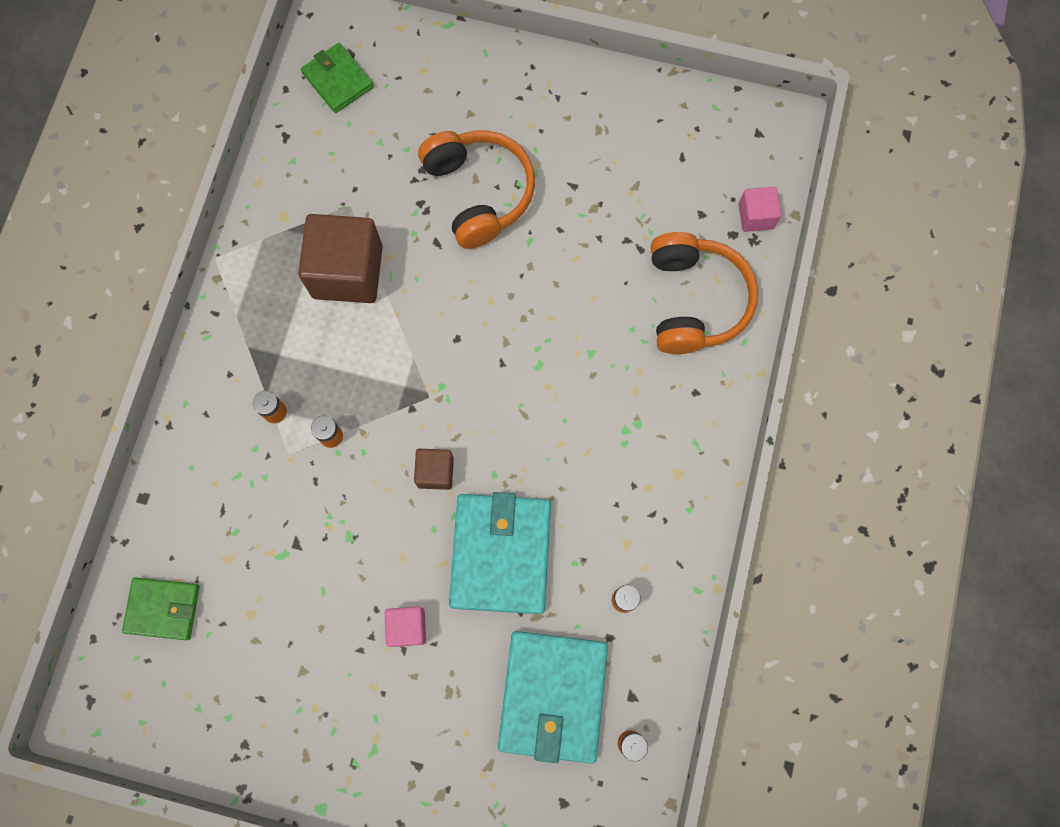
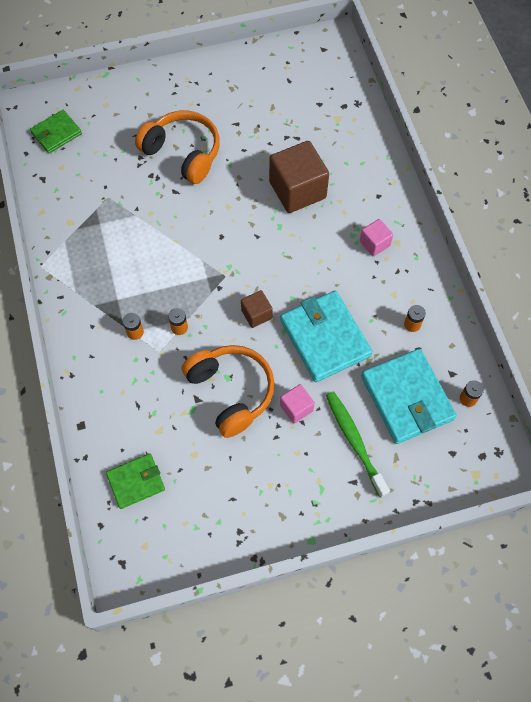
camera: 30 degrees left, 10 degrees down
brown cube [298,214,383,303] -> brown cube moved to [269,141,329,213]
green wallet [301,43,374,113] -> green wallet turned 60 degrees counterclockwise [30,110,82,154]
orange headphones [651,232,758,354] -> orange headphones moved to [182,345,275,438]
pink cube [738,187,781,232] -> pink cube moved to [360,219,393,256]
none -> green toothbrush [326,391,390,498]

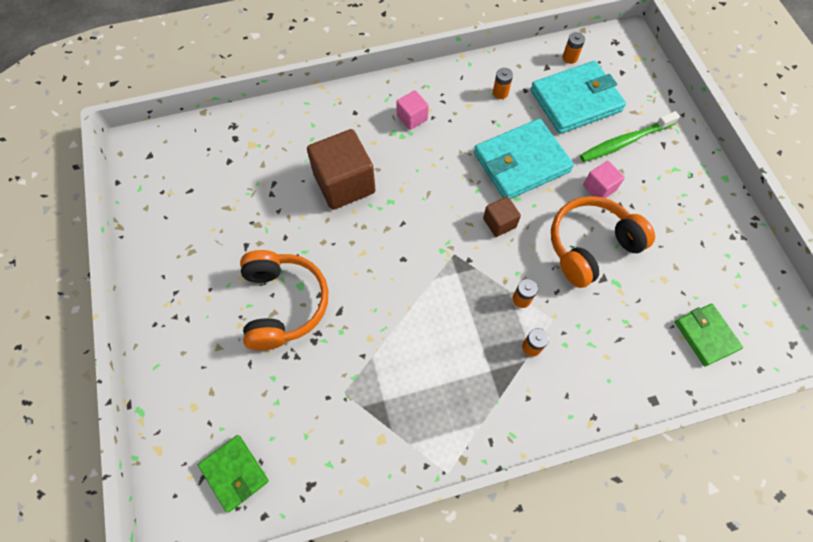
camera: 90 degrees left, 0 degrees up
orange headphones [135,110,220,184] -> orange headphones turned 135 degrees clockwise [240,250,328,350]

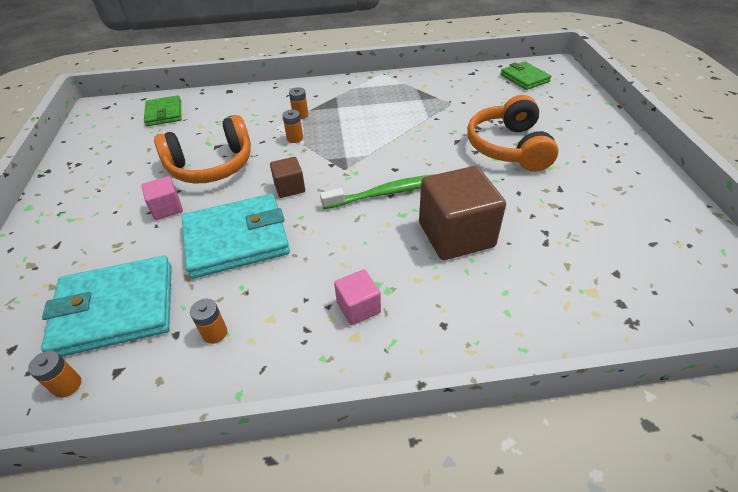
camera: 170 degrees left, 20 degrees down
green toothbrush [580,111,680,162] -> green toothbrush moved to [320,174,436,209]

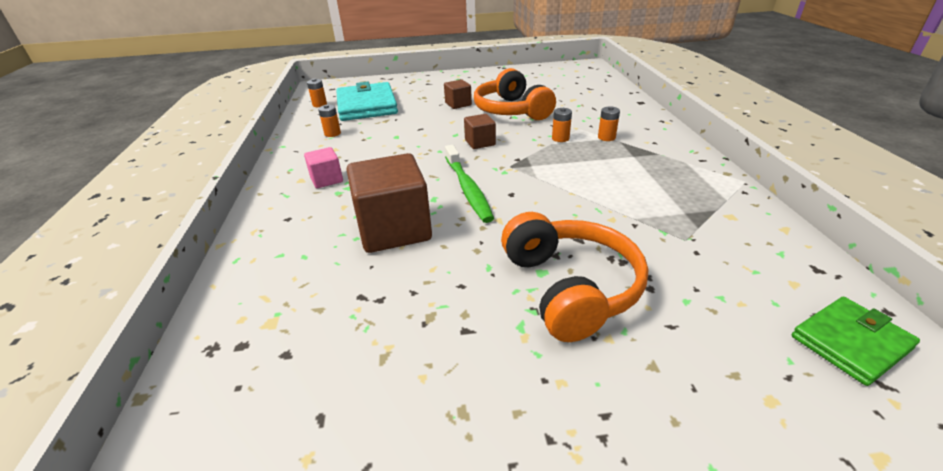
camera: 90 degrees right, 10 degrees down
pink cube [141,176,183,220] -> brown cube [444,79,472,109]
green wallet [144,95,181,126] -> none
turquoise wallet [182,194,290,279] -> none
orange headphones [467,95,559,172] -> orange headphones turned 75 degrees clockwise [501,212,648,342]

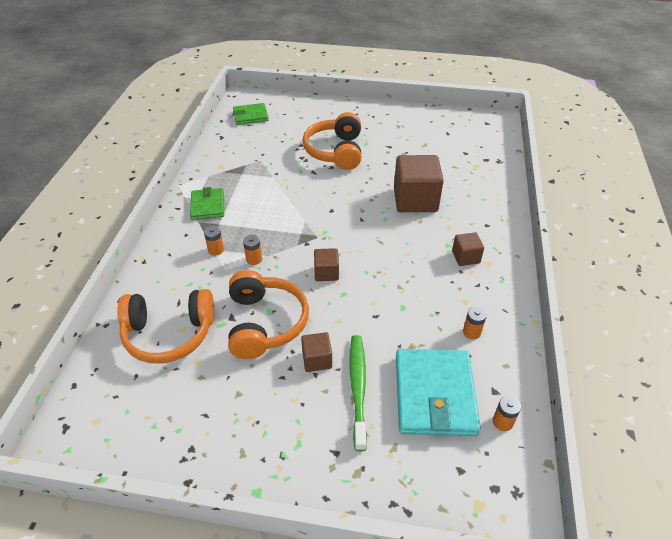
camera: 165 degrees left, 10 degrees up
pink cube [304,147,343,188] -> brown cube [452,232,484,266]
green toothbrush [445,145,494,223] -> green toothbrush moved to [349,335,367,451]
none -> orange headphones [117,289,214,364]
none -> green wallet [190,187,224,220]

